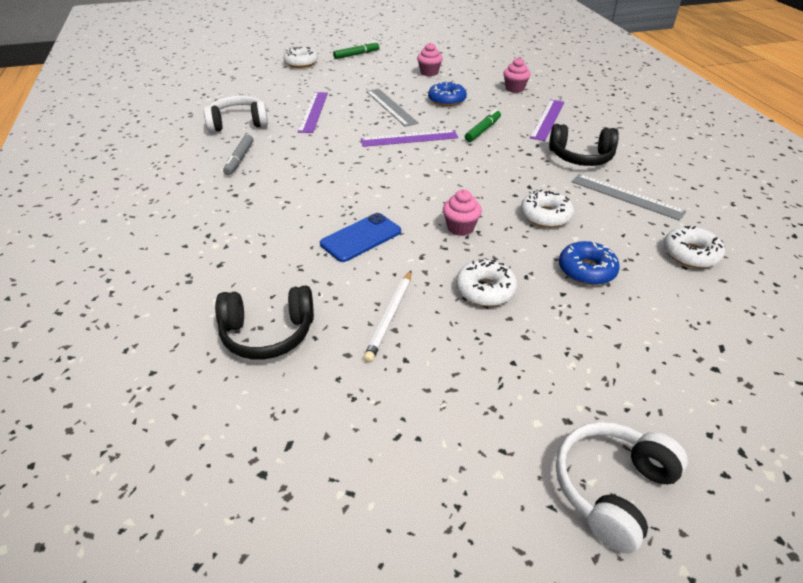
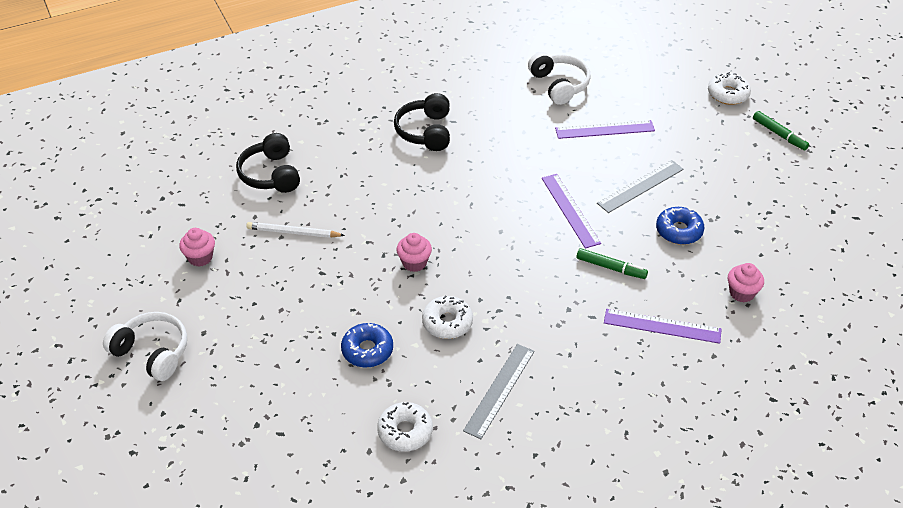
camera: 80 degrees right, 5 degrees up
grey marker [223,135,253,175] -> none
blue phone [320,213,401,262] -> none
pink cupcake [417,42,443,76] -> pink cupcake moved to [179,228,215,267]
white donut [456,259,517,306] -> none
black headphones [549,124,619,166] -> black headphones moved to [394,93,450,151]

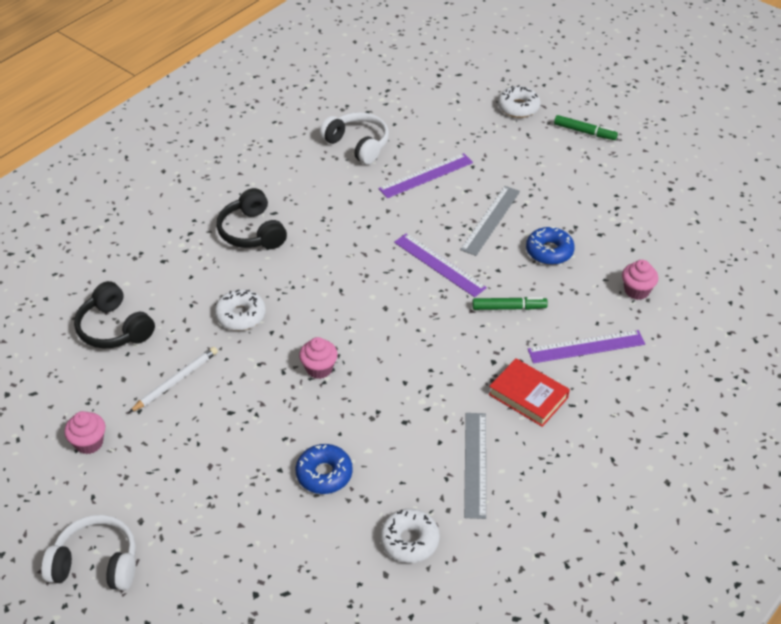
camera: 25 degrees left, 0 degrees up
white pencil [246,222,345,238] -> white pencil turned 150 degrees clockwise [129,347,218,413]
white donut [422,296,473,339] -> white donut moved to [215,289,266,331]
none -> red book [488,358,570,427]

